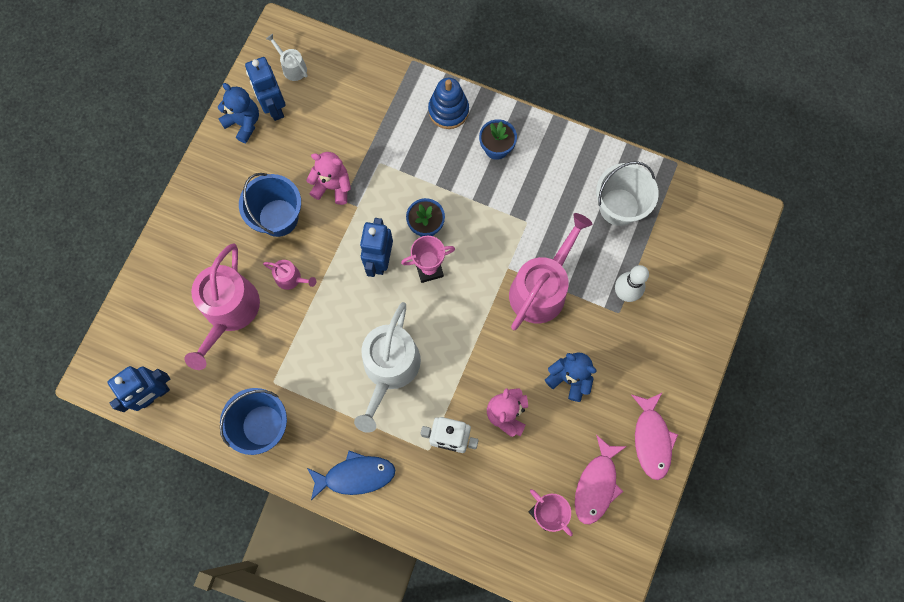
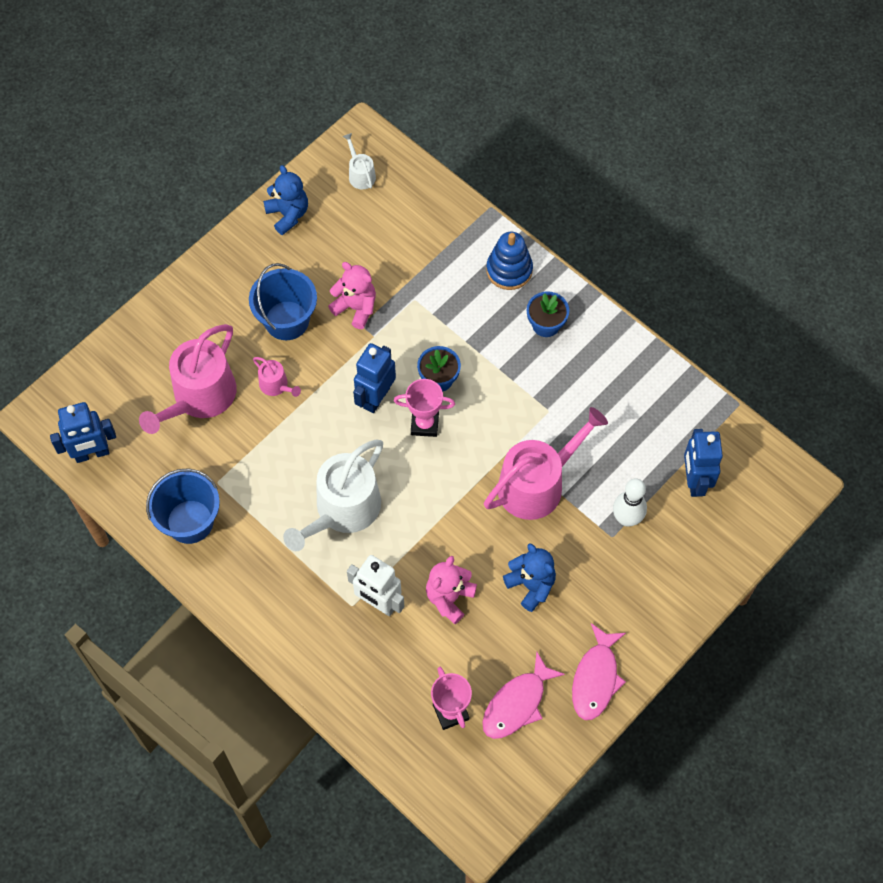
camera: 20 degrees right, 10 degrees down
blue robot [245,57,286,121] -> blue robot moved to [684,429,723,497]
blue fish [307,451,396,500] -> none
white bucket [596,161,659,226] -> none

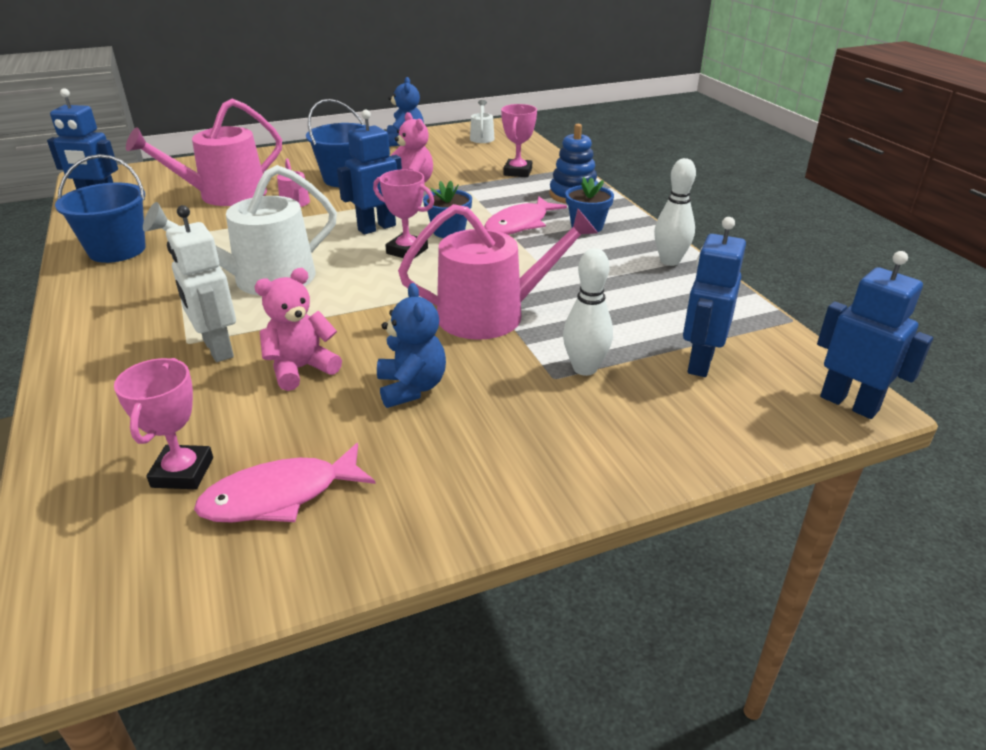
camera: 25 degrees right, 30 degrees down
pink fish [572,623,626,720] -> pink fish moved to [484,197,567,235]
none -> pink trophy [501,104,537,177]
none -> white bowling pin [654,158,696,266]
none -> blue robot [817,251,933,419]

